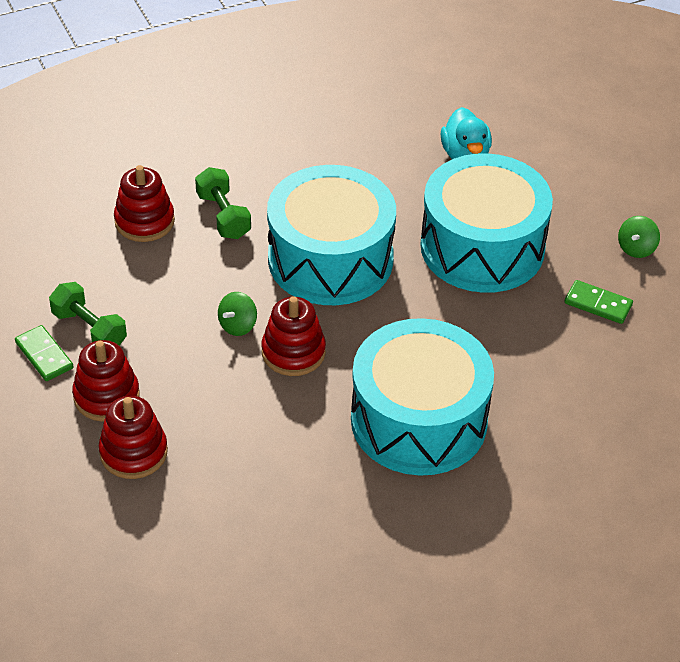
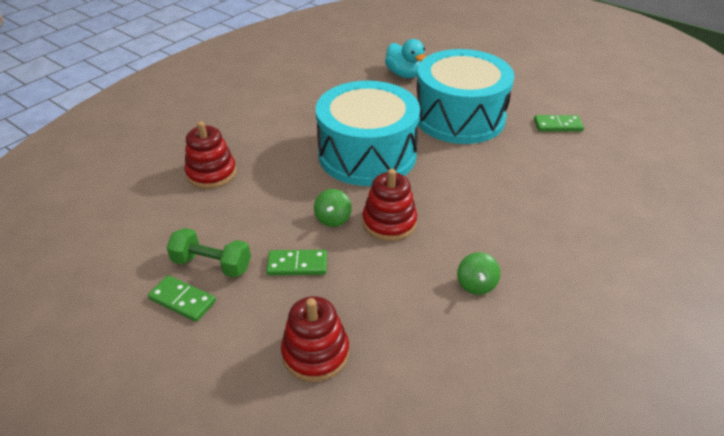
camera: 25 degrees left, 5 degrees down
red stacking toy [72,340,140,422] -> none
green dumbbell [195,167,251,239] -> none
turquoise drum [351,318,494,476] -> none
green spinning top [618,216,660,258] -> green spinning top moved to [457,252,500,295]
none -> green domino [266,250,327,275]

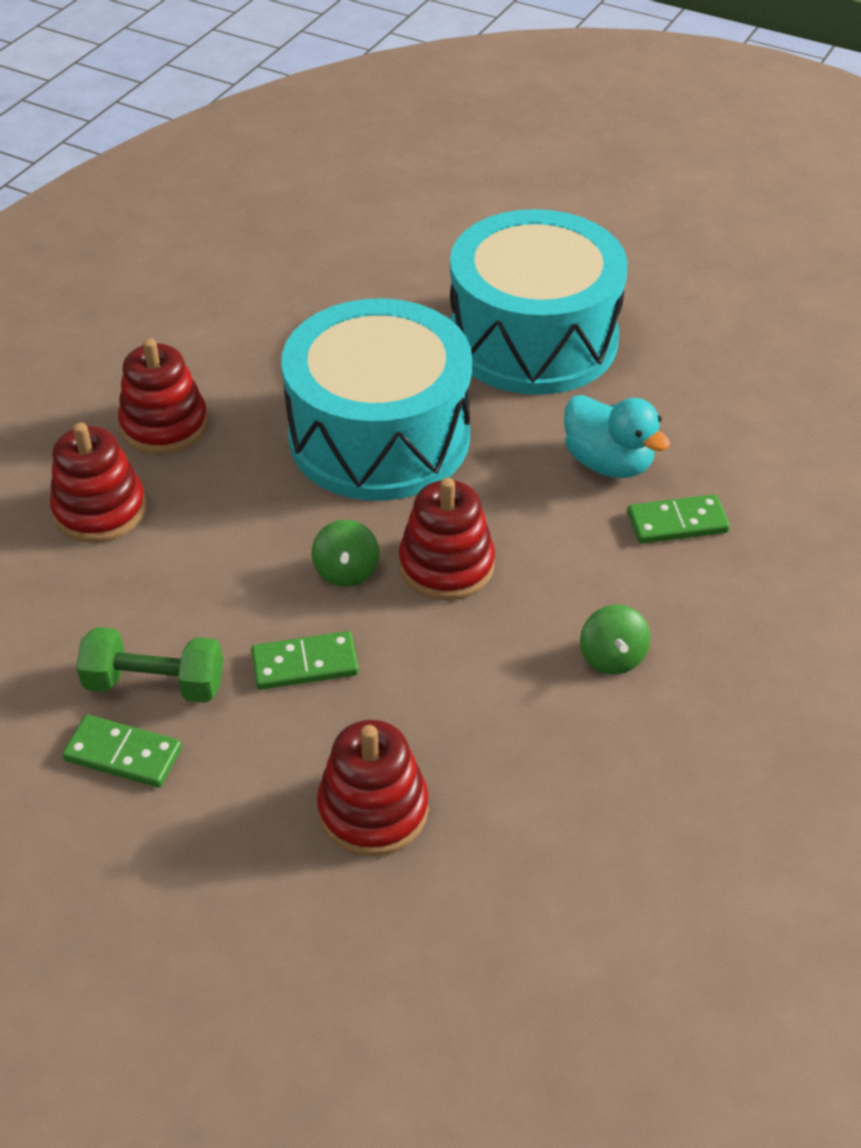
camera: 10 degrees left, 5 degrees up
turquoise duck [385,39,426,78] -> turquoise duck moved to [564,395,670,478]
green domino [534,115,584,132] -> green domino moved to [627,494,730,544]
none -> red stacking toy [118,338,208,454]

